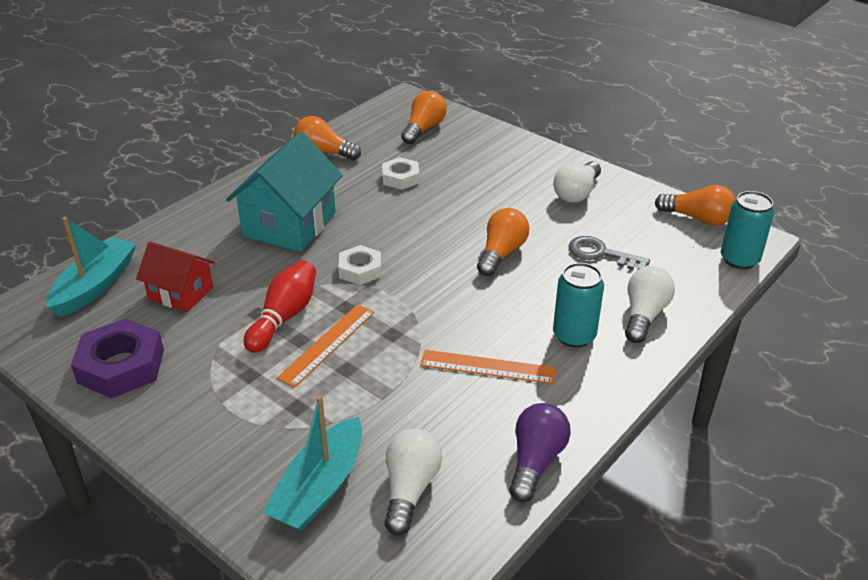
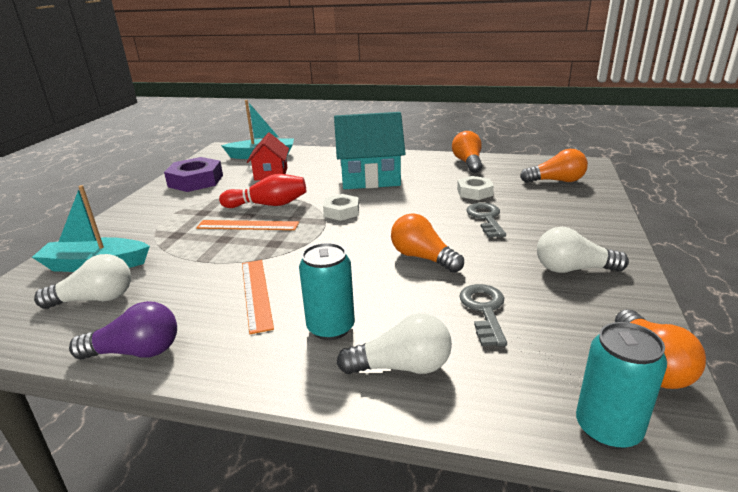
camera: 65 degrees right, 10 degrees down
orange light bulb [477,208,529,276] -> orange light bulb turned 135 degrees counterclockwise [391,213,464,273]
none -> grey key [466,203,506,238]

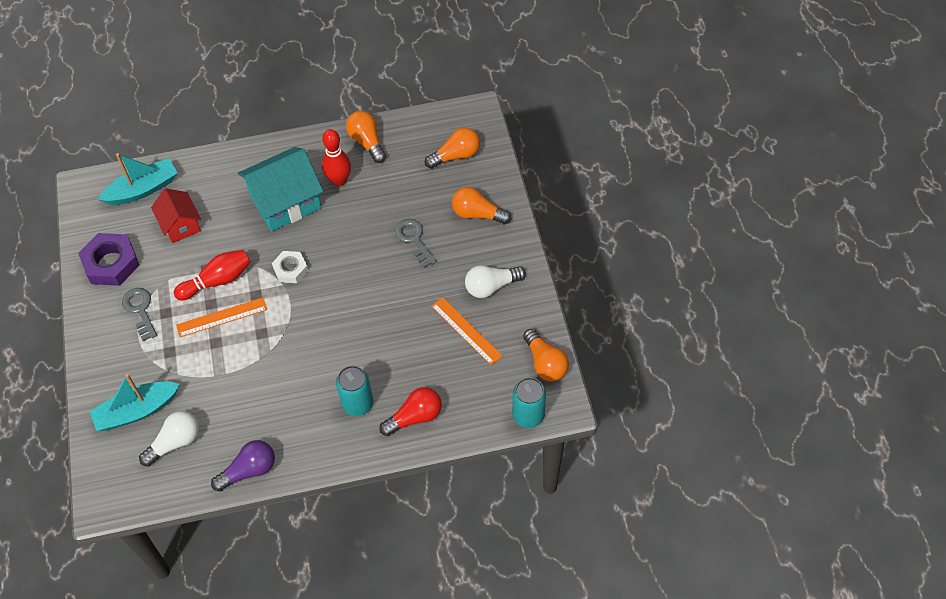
camera: 25 degrees left, 30 degrees up
orange ruler [242,260,274,334] -> orange ruler moved to [431,297,503,365]
white light bulb [337,313,452,374] -> red light bulb [379,387,442,436]
orange light bulb [391,213,464,273] -> orange light bulb moved to [452,187,512,224]
white nut [457,176,494,200] -> none
grey key [459,284,507,347] -> grey key moved to [122,288,157,341]
none -> red bowling pin [322,129,351,187]

